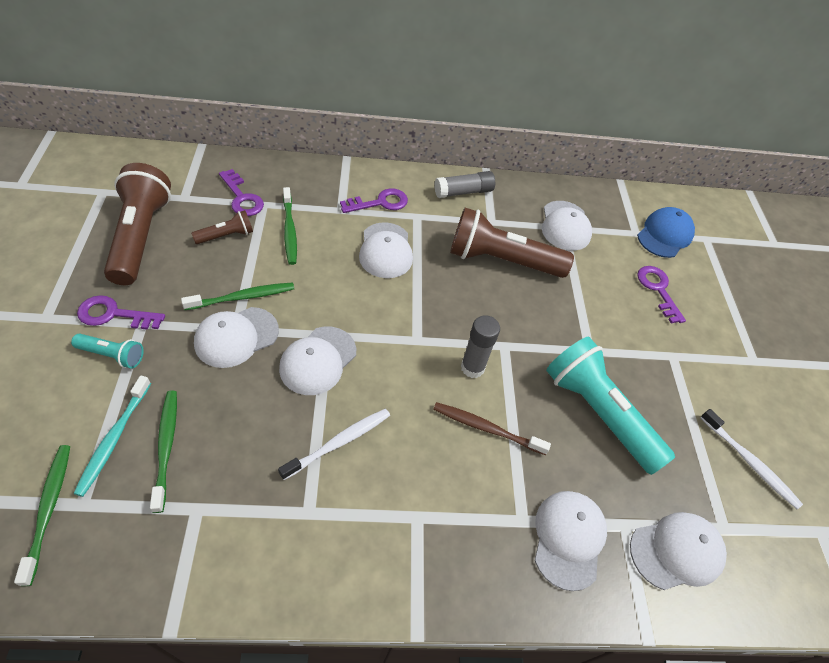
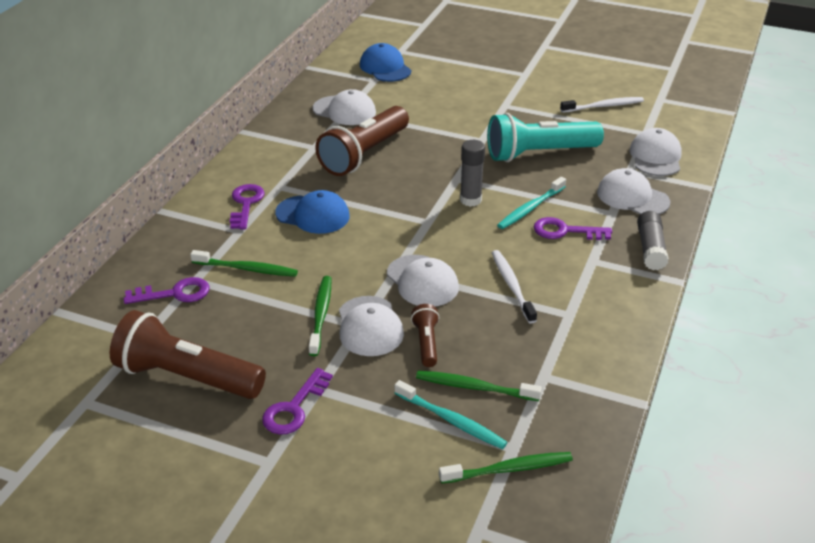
camera: 60 degrees left, 15 degrees down
green toothbrush [14,445,70,586] -> green toothbrush turned 150 degrees clockwise [439,452,573,484]
turquoise flashlight [71,334,144,368] -> none
brown flashlight [191,210,253,244] -> brown flashlight moved to [411,304,439,367]
white cap [359,222,413,278] -> blue cap [275,190,350,234]
brown toothbrush [433,402,551,455] -> turquoise toothbrush [497,177,566,229]
grey glue stick [434,171,495,198] -> grey glue stick moved to [637,211,669,270]
purple key [637,266,686,323] -> purple key moved to [534,217,612,240]

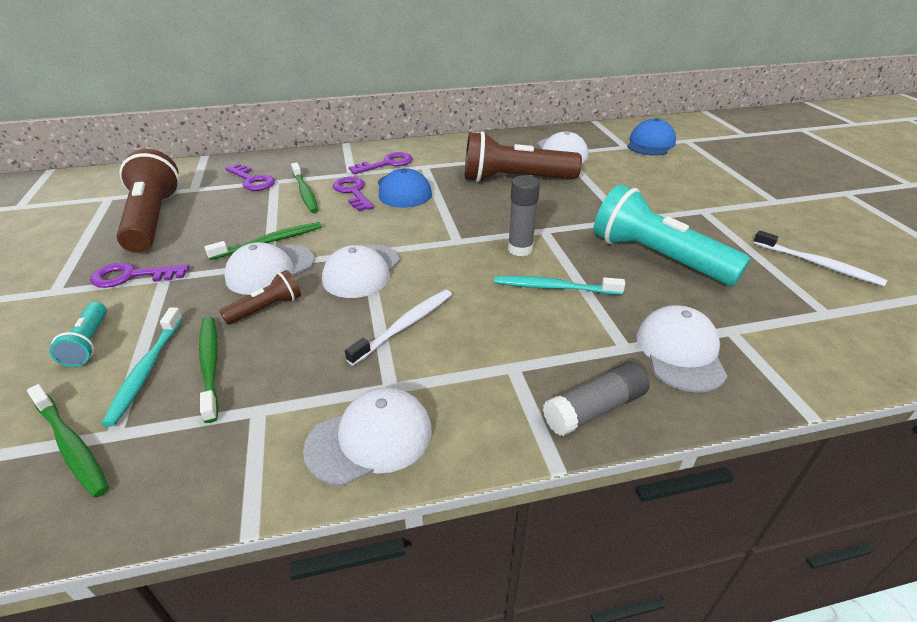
camera: 55 degrees right, 0 degrees up
purple key [534,217,612,240] -> purple key moved to [333,177,374,211]
white cap [630,128,682,176] -> white cap moved to [303,387,432,486]
none -> turquoise flashlight [49,302,107,367]

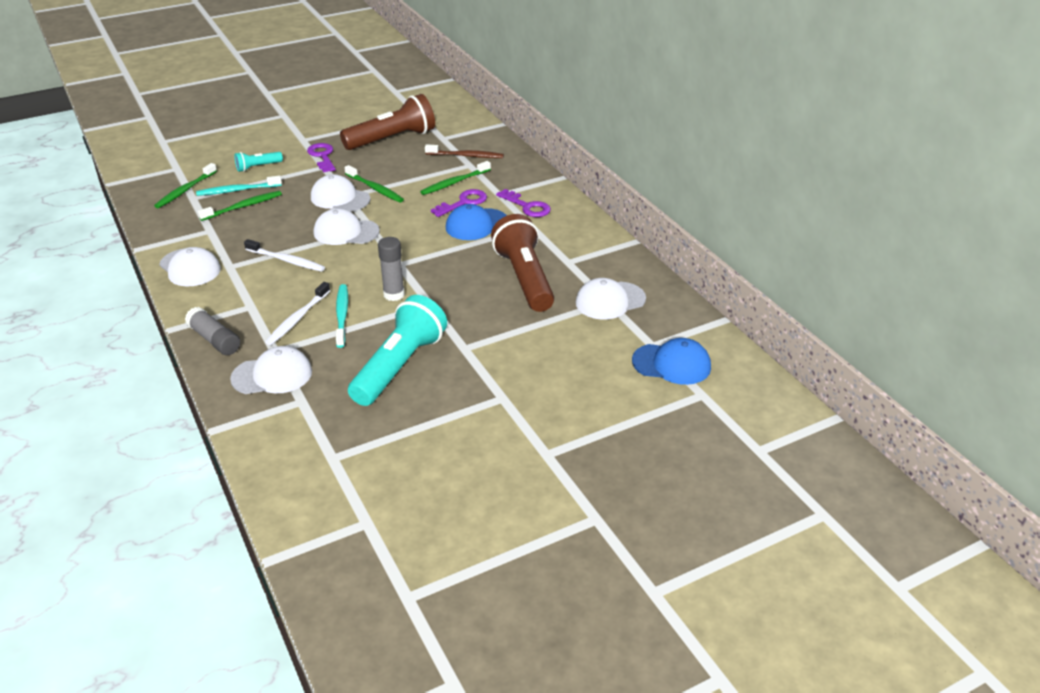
camera: 75 degrees right, 0 degrees up
brown flashlight [220,270,301,324] -> none
purple key [225,164,275,191] -> brown toothbrush [425,144,504,158]
white toothbrush [753,230,888,286] -> white toothbrush moved to [265,282,330,345]

